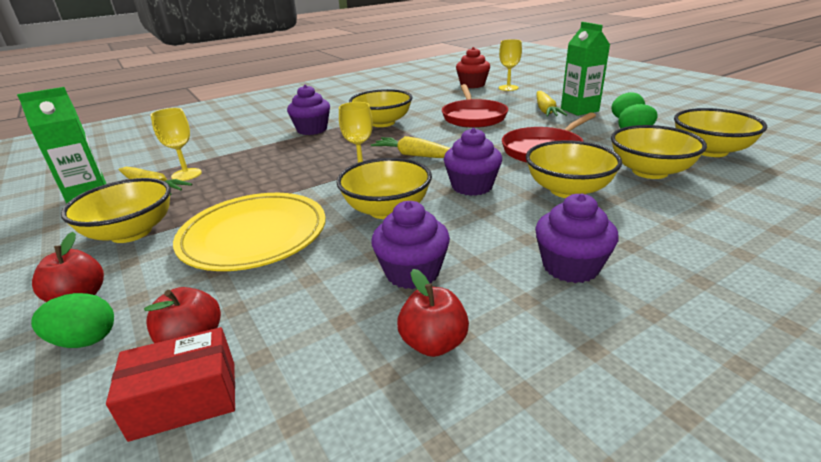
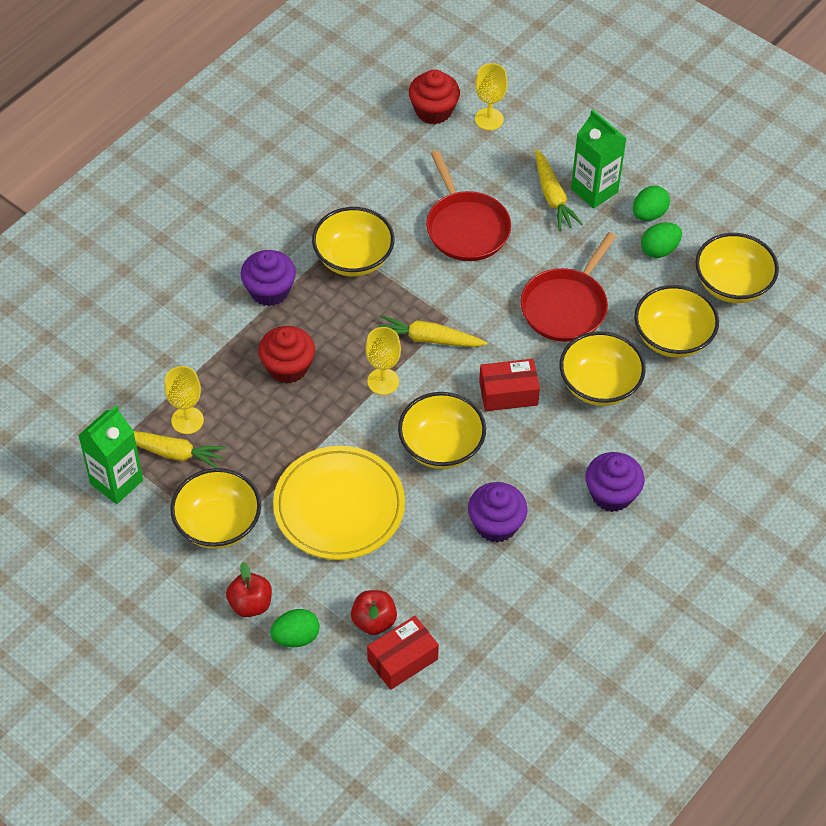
camera: 20 degrees left, 25 degrees up
red apple [397,269,469,357] -> none
purple cupcake [444,128,502,196] -> red box [479,359,540,411]
none -> red cupcake [258,326,315,384]

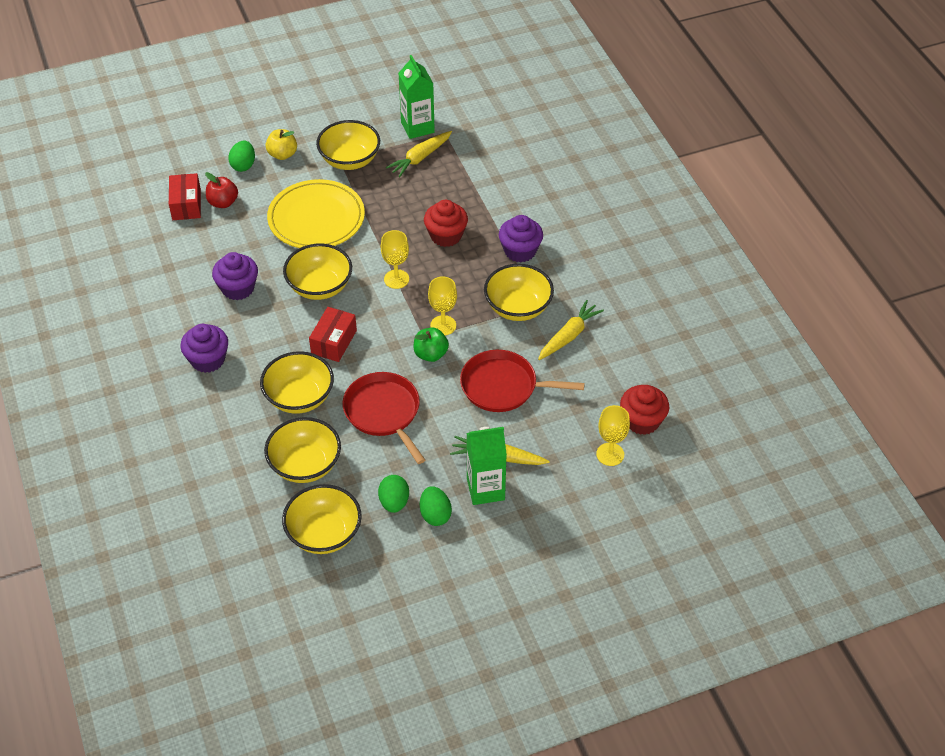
camera: 120 degrees right, 5 degrees down
yellow goblet [164,366,204,434] -> yellow goblet moved to [428,276,457,336]
red apple [226,562,272,617] -> yellow apple [265,129,297,160]
yellow carrot [379,315,487,347] -> yellow carrot moved to [538,300,604,360]
none -> green apple [414,327,449,362]

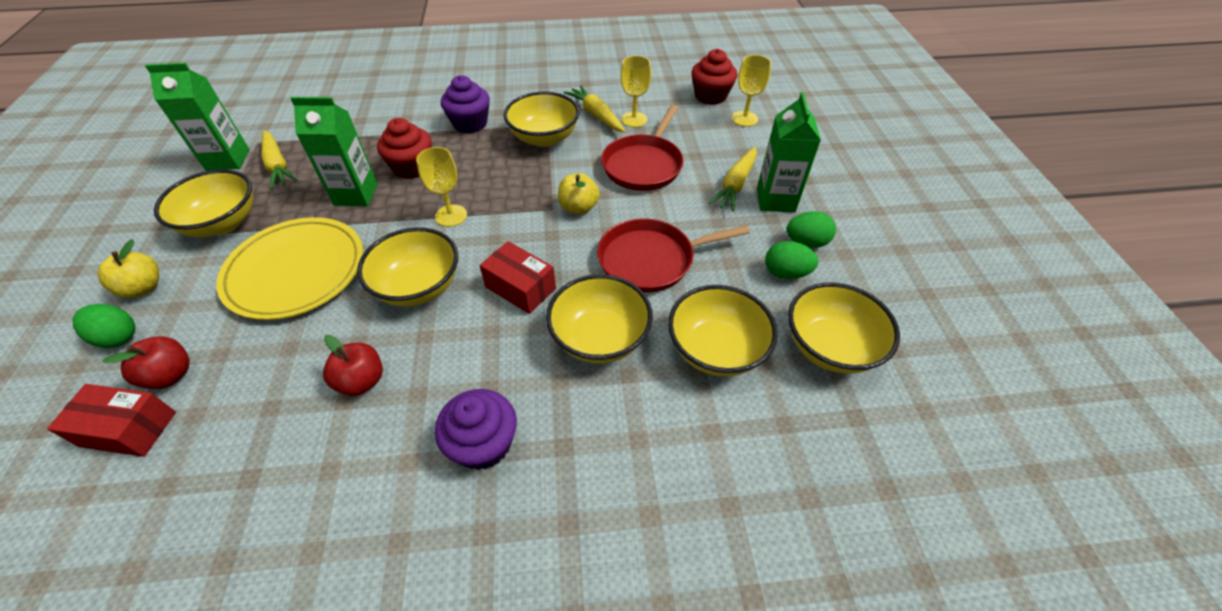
camera: 75 degrees left, 0 degrees up
purple cupcake [212,252,258,300] -> red apple [323,335,383,396]
green apple [414,327,449,362] -> yellow apple [558,173,600,215]
yellow goblet [428,276,457,336] -> yellow goblet moved to [621,56,651,127]
none -> green carton [290,97,378,206]

